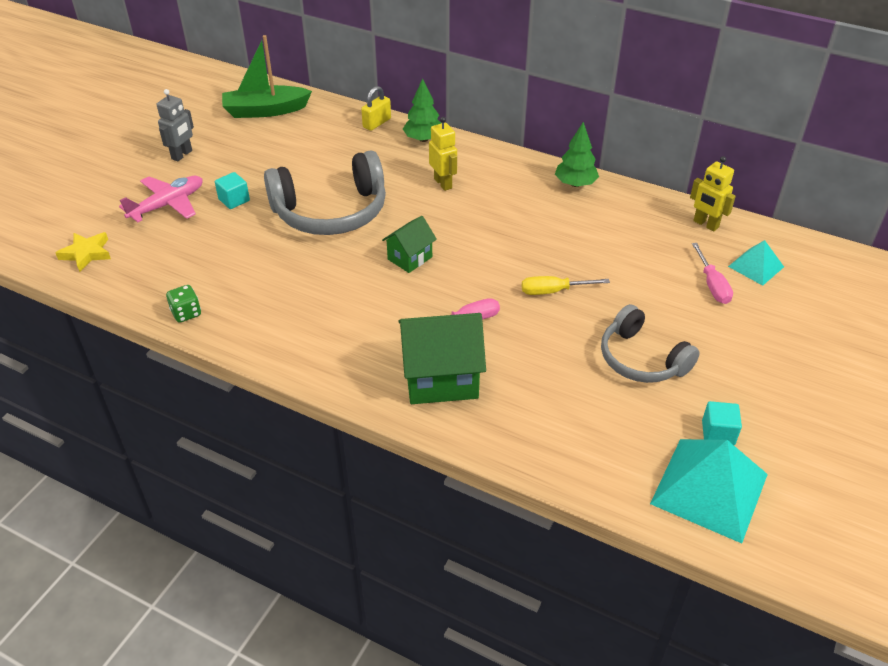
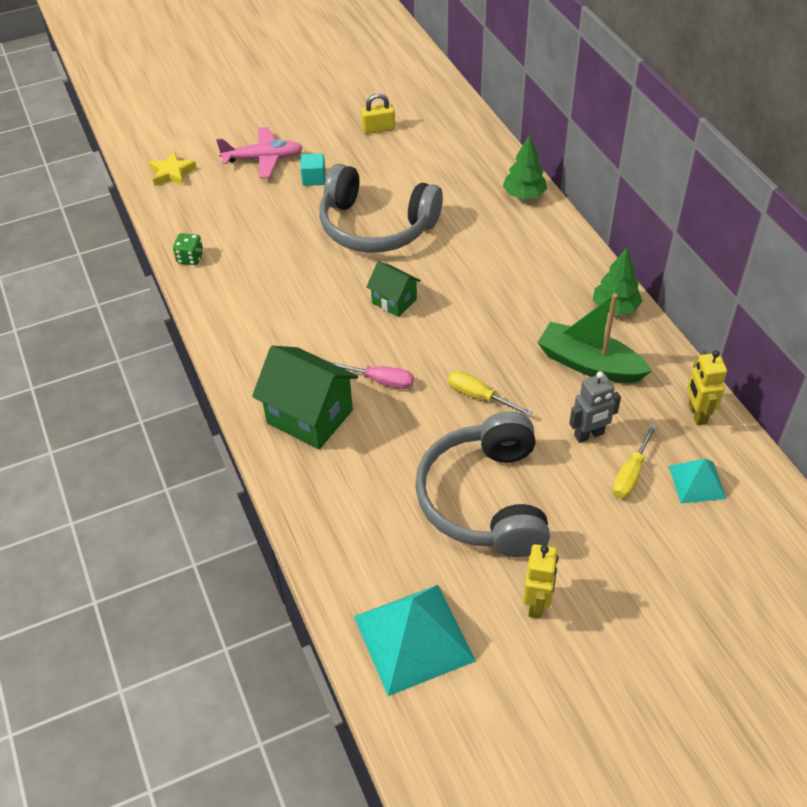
camera: 40 degrees right, 5 degrees up
grey robot [157,89,194,162] -> grey robot moved to [569,371,621,443]
green boat [222,35,312,118] -> green boat moved to [537,294,652,383]
yellow padlock [361,86,391,131] -> yellow padlock moved to [361,93,395,134]
green house [382,216,437,273] -> green house turned 45 degrees clockwise [366,262,421,317]
yellow robot [429,117,457,191] -> yellow robot moved to [523,544,558,619]
grey headphones [601,304,700,383] -> grey headphones [415,411,550,557], size x1.55
pink screwdriver [692,243,733,304] -> yellow screwdriver [612,424,657,498]
turquoise cube [702,401,742,445] -> none

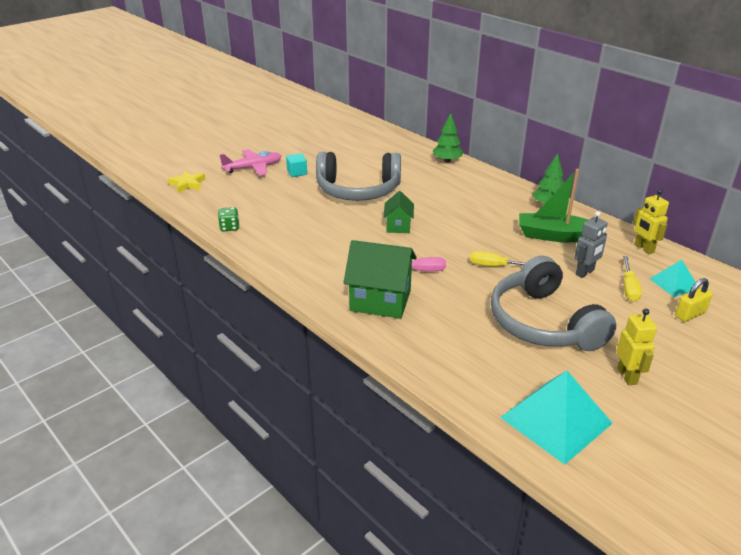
camera: 20 degrees left, 15 degrees down
yellow padlock [361,93,395,134] -> yellow padlock moved to [675,278,713,322]
green house [366,262,421,317] -> green house turned 75 degrees clockwise [384,191,414,233]

